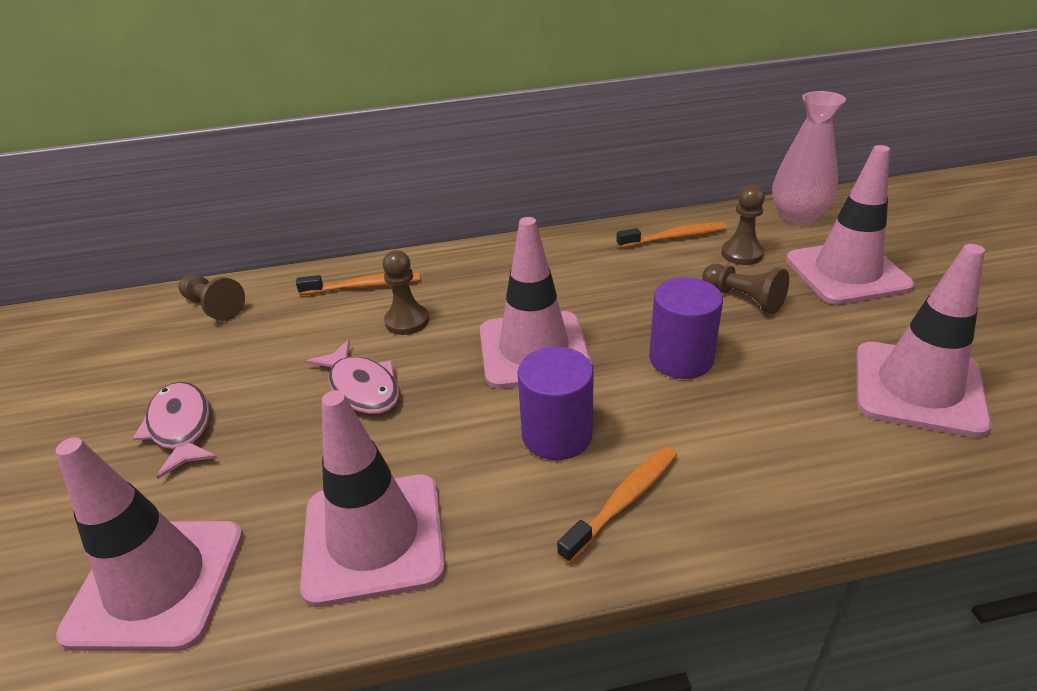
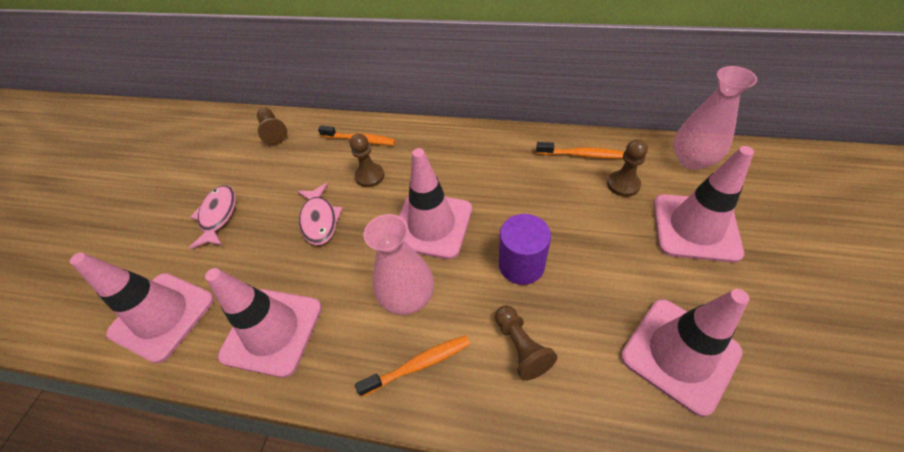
camera: 25 degrees right, 15 degrees up
purple cylinder [518,347,594,460] -> pink vase [364,214,434,315]
brown pawn [702,264,789,314] -> brown pawn moved to [495,305,557,381]

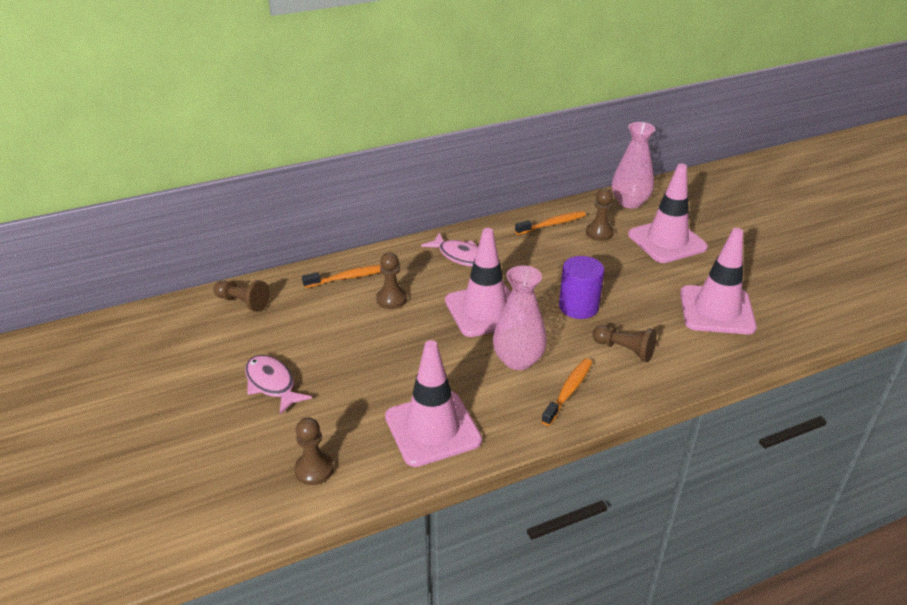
camera: 40 degrees left, 15 degrees down
pink traffic cone [70,253,214,364] -> brown pawn [294,417,334,485]
pink fish [297,183,343,245] -> pink fish moved to [421,233,478,267]

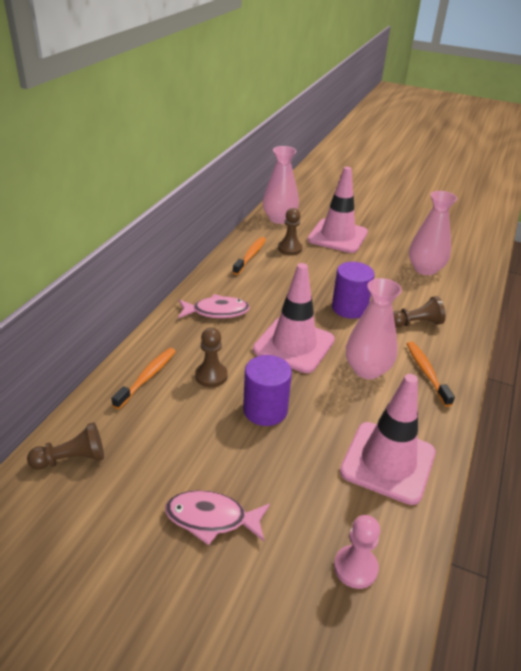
camera: 45 degrees left, 0 degrees up
brown pawn [294,417,334,485] -> pink pawn [334,515,380,589]
pink traffic cone [680,228,757,334] -> pink vase [409,191,458,275]
none -> purple cylinder [243,355,292,426]

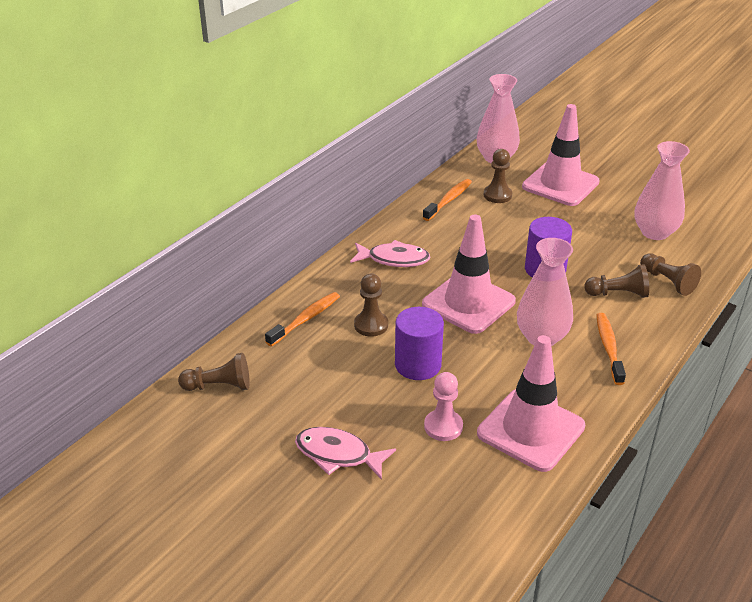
camera: 15 degrees right, 0 degrees up
pink pawn [334,515,380,589] -> pink pawn moved to [424,372,463,441]
none -> brown pawn [640,253,701,296]

